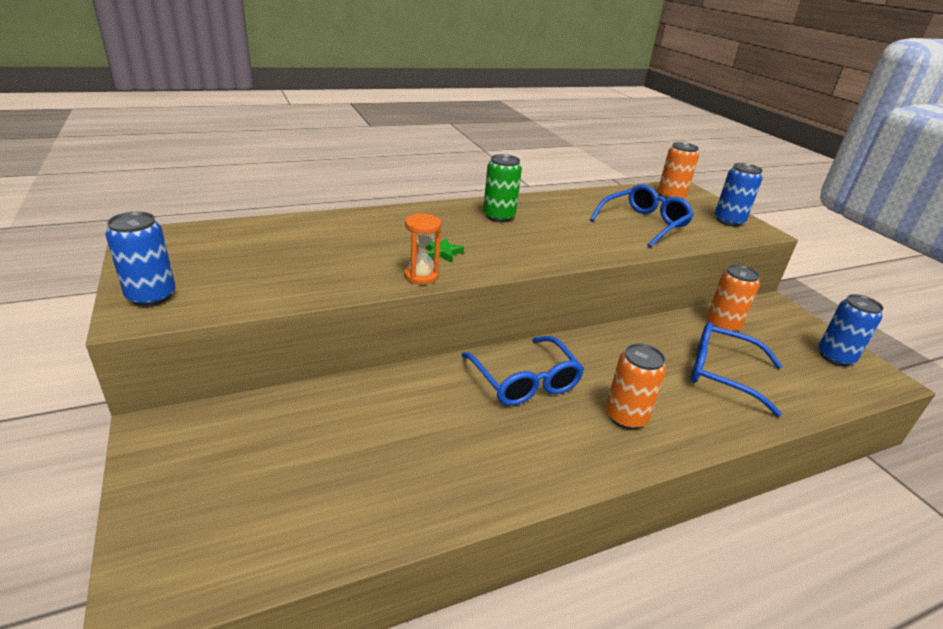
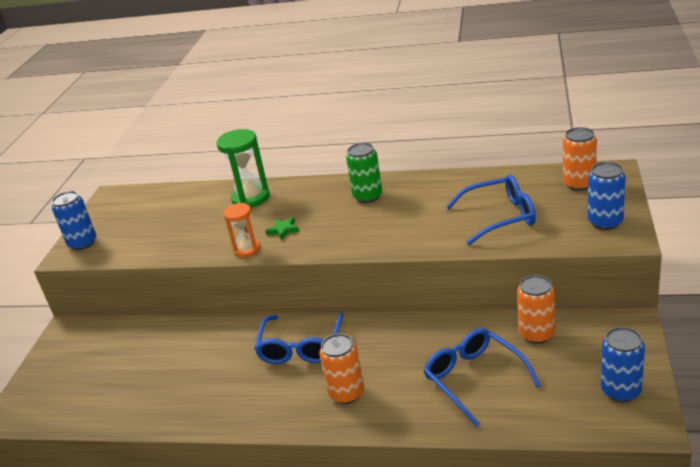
camera: 40 degrees right, 0 degrees up
none -> green hourglass [217,129,269,208]

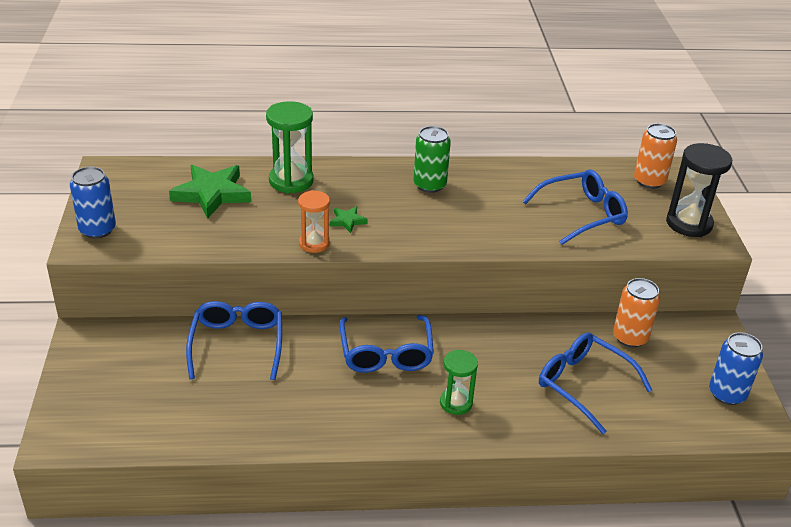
camera: 20 degrees left, 5 degrees up
orange can [319,333,364,404] -> green hourglass [440,350,478,415]
blue can [588,162,626,230] -> black hourglass [666,143,732,237]
none -> green star [169,165,251,219]
none -> blue glasses [186,301,282,380]

